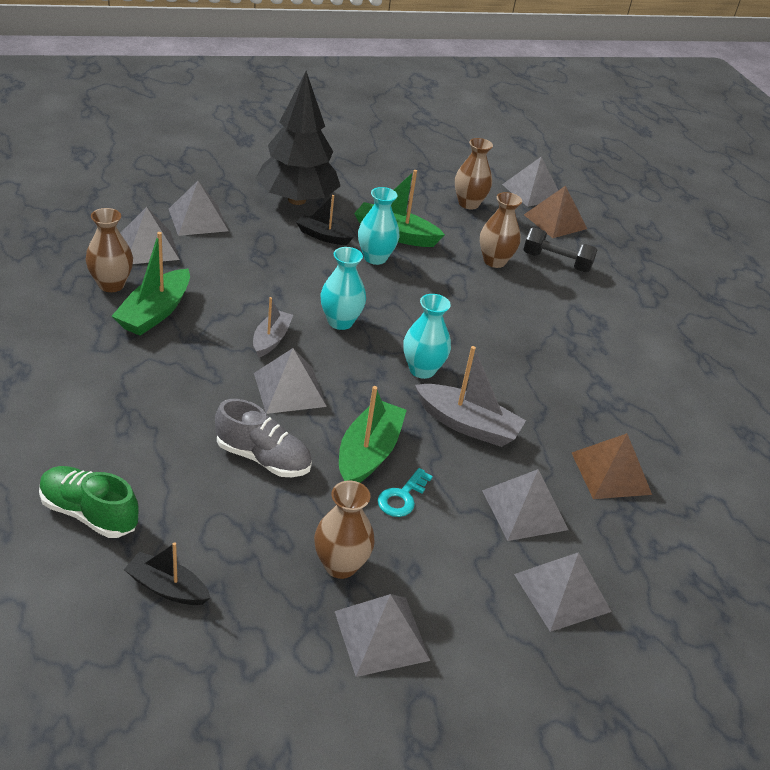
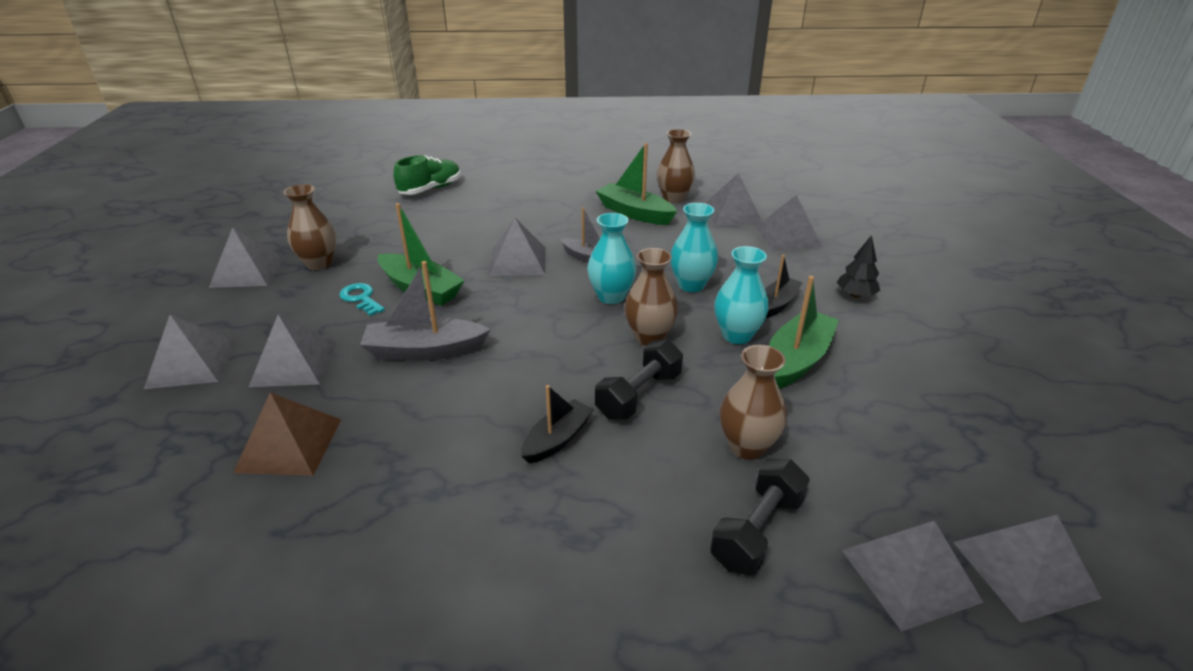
camera: 110 degrees right, 5 degrees down
black boat [124,542,211,605] -> black boat moved to [521,385,594,464]
grey shoe [215,399,312,477] -> none
black tree [256,71,340,205] -> black tree [836,235,880,298], size x0.40
turquoise vase [403,294,451,379] -> turquoise vase moved to [671,203,718,292]
grey boat [415,346,526,447] -> grey boat turned 45 degrees clockwise [360,261,491,361]
brown vase [455,138,493,209] -> brown vase moved to [625,248,678,346]
brown pyramid [524,186,587,238] -> grey pyramid [842,521,984,631]
none -> black dumbbell [595,339,683,420]

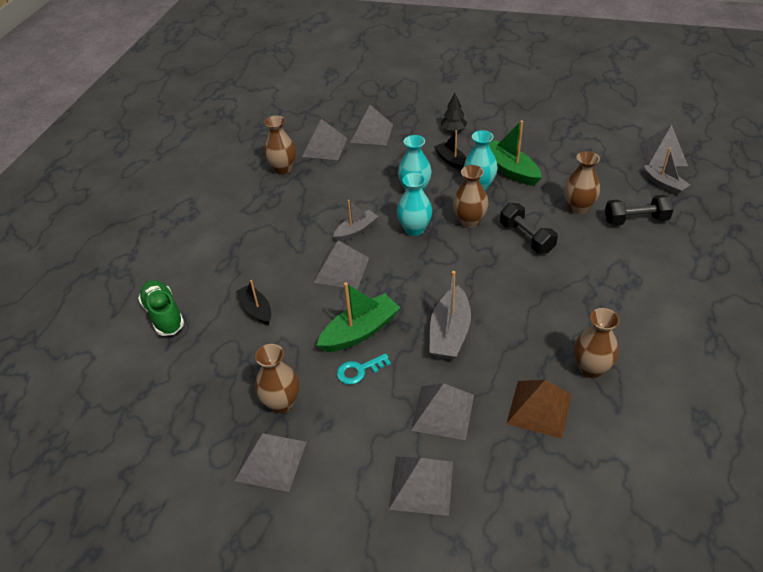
camera: 70 degrees left, 10 degrees up
black boat [521,385,594,464] -> black boat moved to [236,280,271,325]
green boat [596,143,677,225] -> none
black dumbbell [710,459,810,575] -> black dumbbell turned 60 degrees counterclockwise [605,195,674,226]
grey pyramid [842,521,984,631] -> grey boat [644,148,690,195]
none -> brown vase [574,308,619,378]

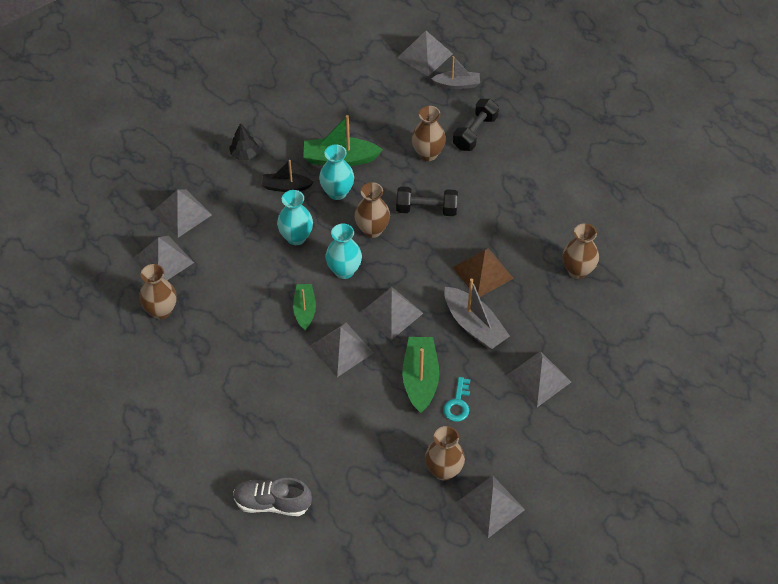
camera: 55 degrees left, 10 degrees up
green shoe [138,280,184,336] -> grey shoe [233,478,312,516]
black boat [236,280,271,325] -> none
grey boat [333,200,378,241] -> green boat [293,284,316,330]
grey pyramid [389,457,453,516] -> grey pyramid moved to [360,287,423,340]
brown pyramid [506,380,571,439] -> brown pyramid moved to [452,248,514,297]

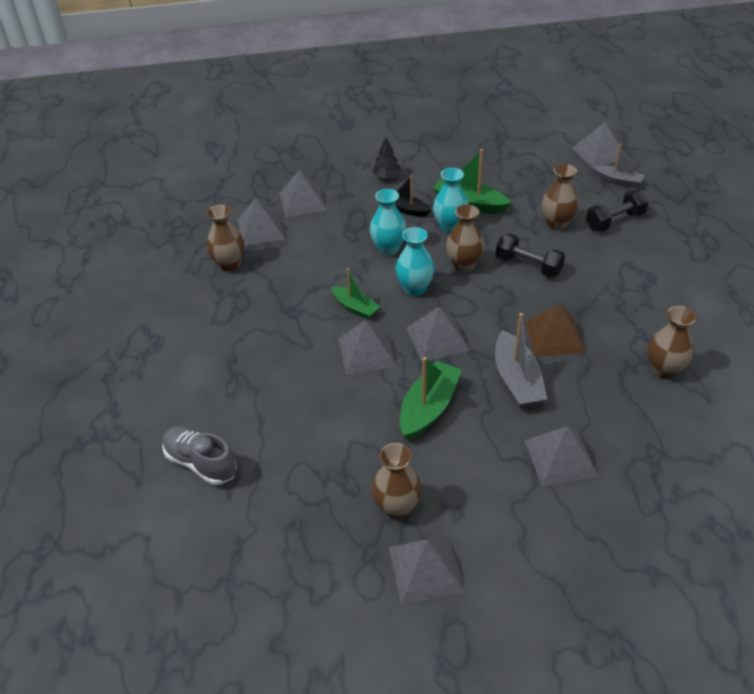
camera: 30 degrees right, 10 degrees down
green boat [293,284,316,330] -> green boat turned 105 degrees clockwise [331,268,380,319]
turquoise key [443,377,470,422] -> none

